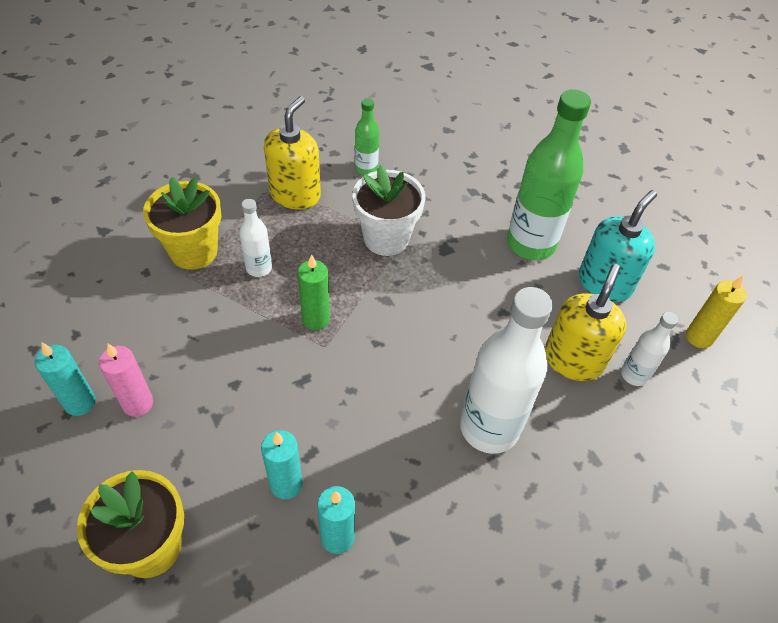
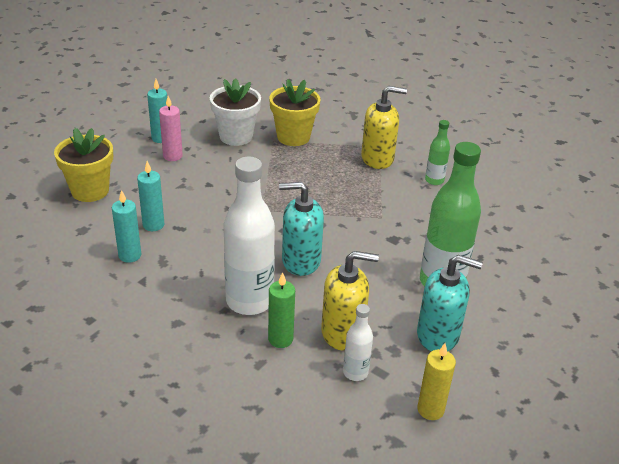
camera: 65 degrees right, 15 degrees down
white bottle [239,199,272,277] -> none
green candle [297,254,330,330] -> green candle moved to [268,272,295,348]
white flower pot [352,165,425,256] -> white flower pot moved to [210,78,261,146]
none -> turquoise soap dispenser [279,182,324,276]

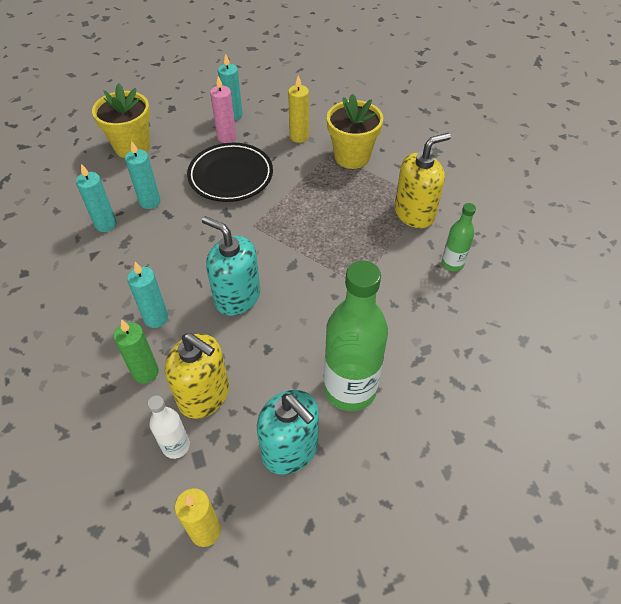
camera: 35 degrees right, 15 degrees up
white flower pot [210,78,261,146] -> yellow candle [288,75,309,143]
white bottle [224,157,275,315] -> turquoise candle [127,262,168,328]
yellow soap dispenser [361,86,407,169] -> yellow soap dispenser turned 60 degrees counterclockwise [395,133,451,228]
none -> black plate [187,143,273,202]

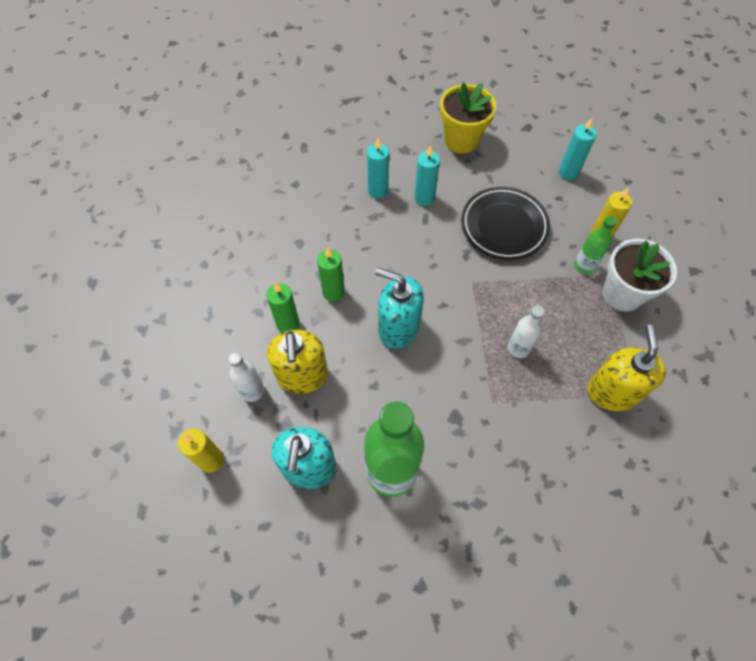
camera: 50 degrees right, 10 degrees up
turquoise candle [127,262,168,328] -> green candle [317,247,345,302]
turquoise soap dispenser [202,216,260,316] -> turquoise soap dispenser turned 60 degrees counterclockwise [375,268,424,349]
pink candle [210,76,236,143] -> none
yellow flower pot [327,94,383,169] -> white flower pot [602,239,677,312]
yellow soap dispenser [395,133,451,228] -> yellow soap dispenser turned 105 degrees counterclockwise [587,325,666,411]
green bottle [442,203,476,271] -> green bottle moved to [574,216,617,274]
none -> white bottle [508,306,545,358]

